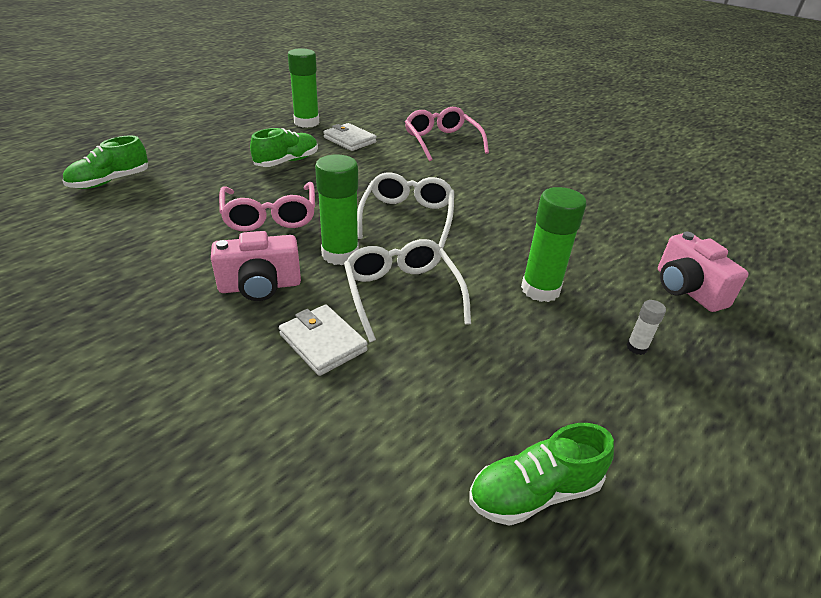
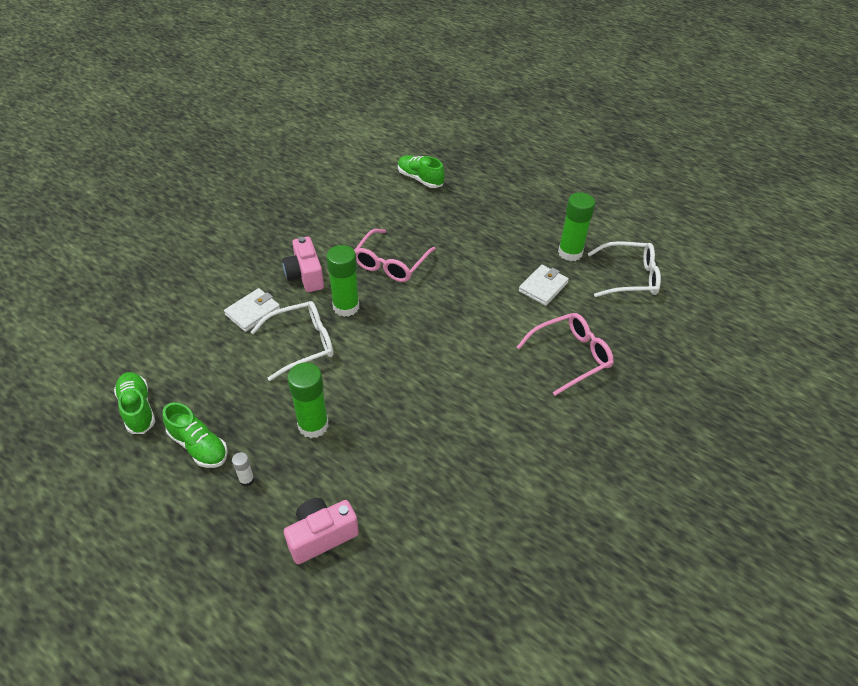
camera: 85 degrees right, 10 degrees up
pink glasses [219,182,315,232] -> pink glasses turned 45 degrees counterclockwise [354,229,436,282]
green shoe [250,128,318,167] -> green shoe moved to [162,402,228,468]
white glasses [357,172,454,249] -> white glasses moved to [588,241,661,297]

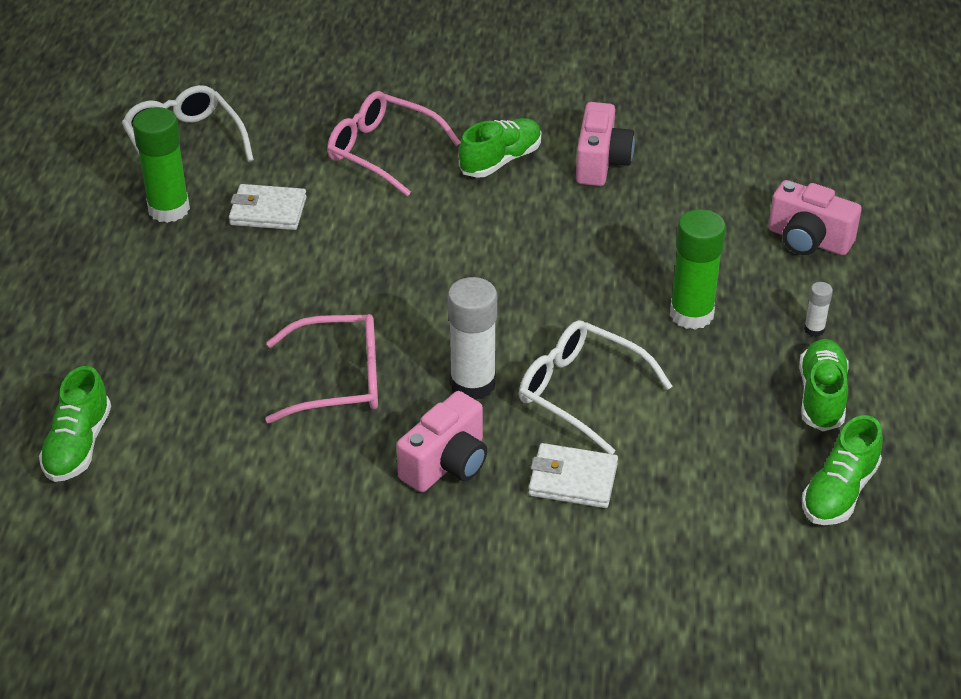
camera: 120 degrees left, 5 degrees down
green glue stick [326,245,359,317] -> white glue stick [448,277,497,400]
none -> green shoe [459,118,541,178]
none -> pink camera [576,102,635,186]

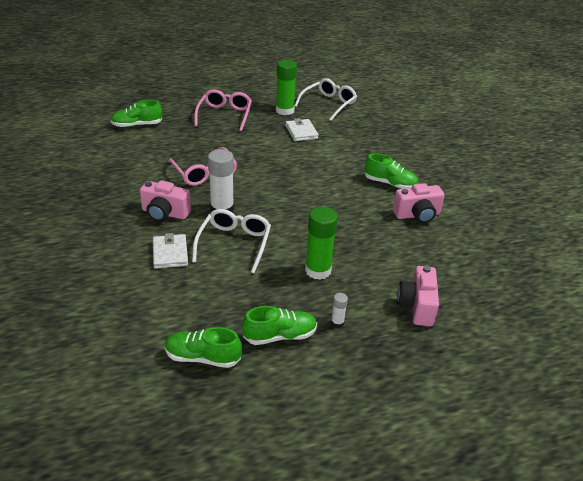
camera: 65 degrees right, 5 degrees down
pink glasses [327,91,461,196] -> pink glasses moved to [194,89,252,131]

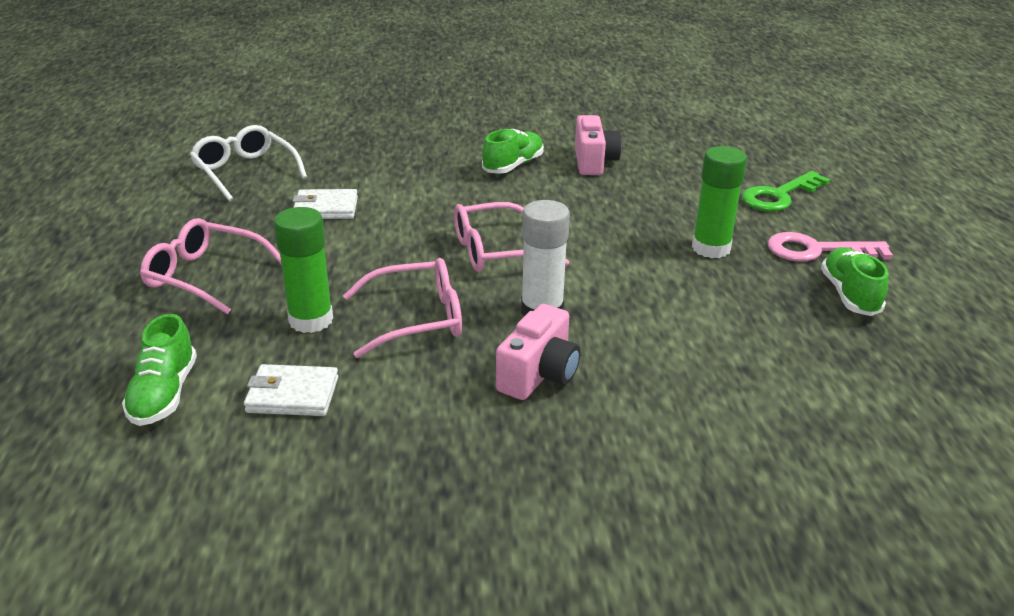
camera: 75 degrees left, 5 degrees down
white wallet [153,233,188,269] -> white wallet moved to [244,364,338,416]
green shoe [165,327,242,368] -> none
white glasses [192,209,271,273] -> none
green glue stick [276,60,297,115] -> green glue stick moved to [274,207,333,333]
white glue stick [331,293,348,328] -> pink key [768,232,893,261]
pink camera [397,265,439,326] -> green key [742,171,831,211]
none -> pink glasses [454,202,570,272]

